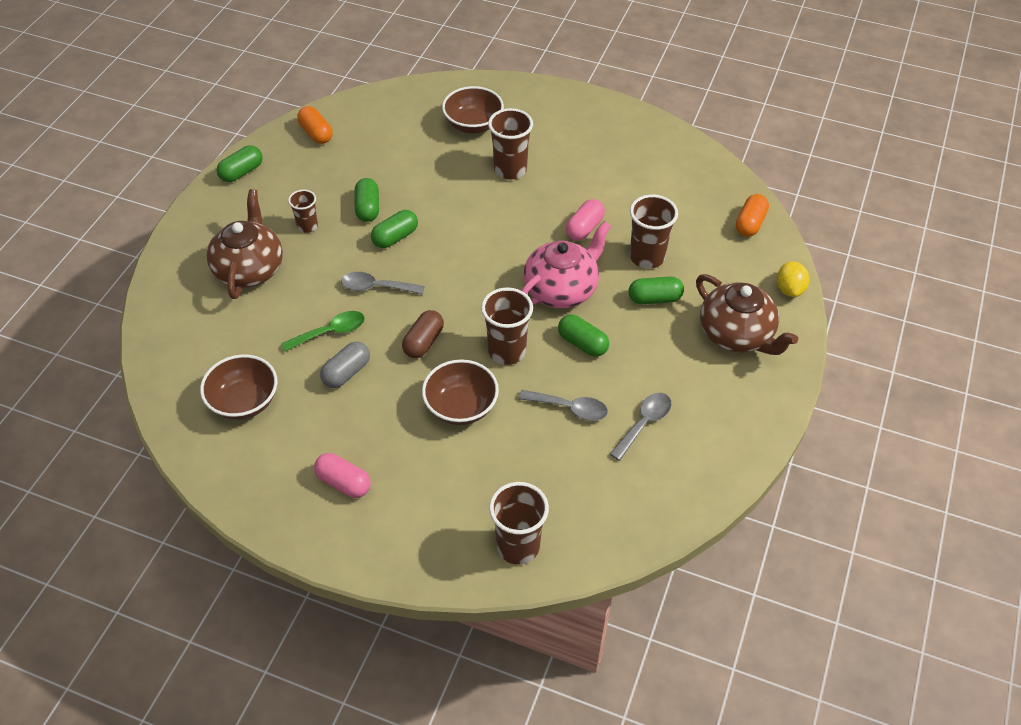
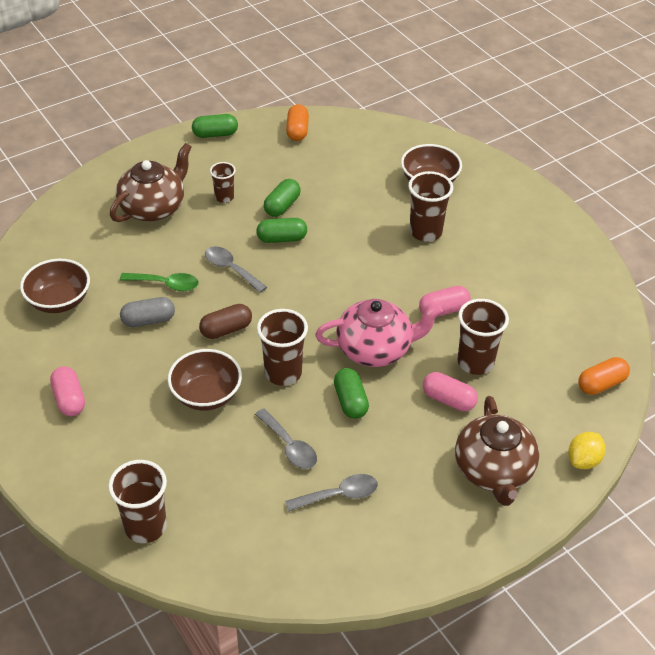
camera: 35 degrees right, 5 degrees down
green capsule [629,277,684,304] -> pink capsule [423,372,478,411]

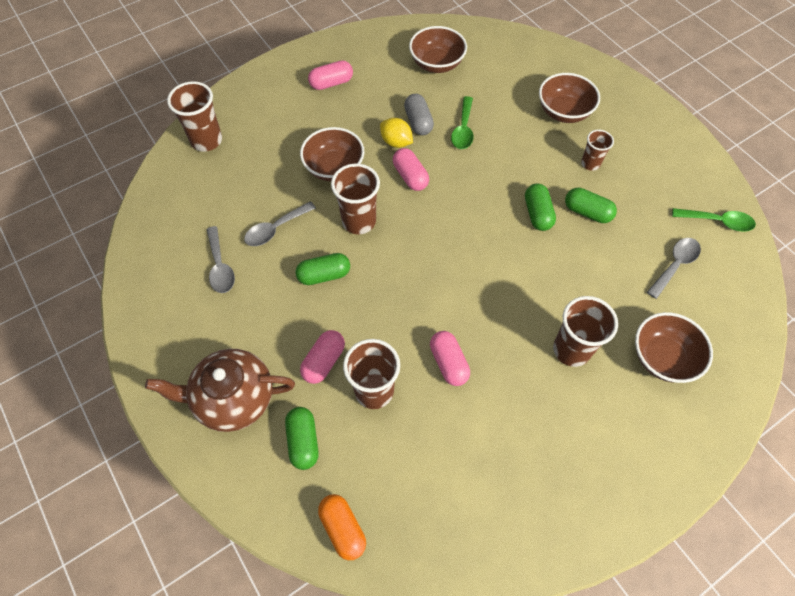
camera: 90 degrees right, 15 degrees up
brown teapot [110,143,192,222] -> brown bowl [539,73,600,123]
green capsule [192,114,238,138] -> green capsule moved to [285,407,319,470]
brown capsule [199,304,252,339] -> pink capsule [393,148,429,191]
grey spoon [205,246,267,293] -> grey spoon moved to [647,238,701,299]
orange capsule [286,104,309,141] -> green spoon [672,208,756,232]
pink teapot [315,299,443,367] -> none
yellow lemon [568,432,606,469] -> yellow lemon moved to [380,118,413,148]

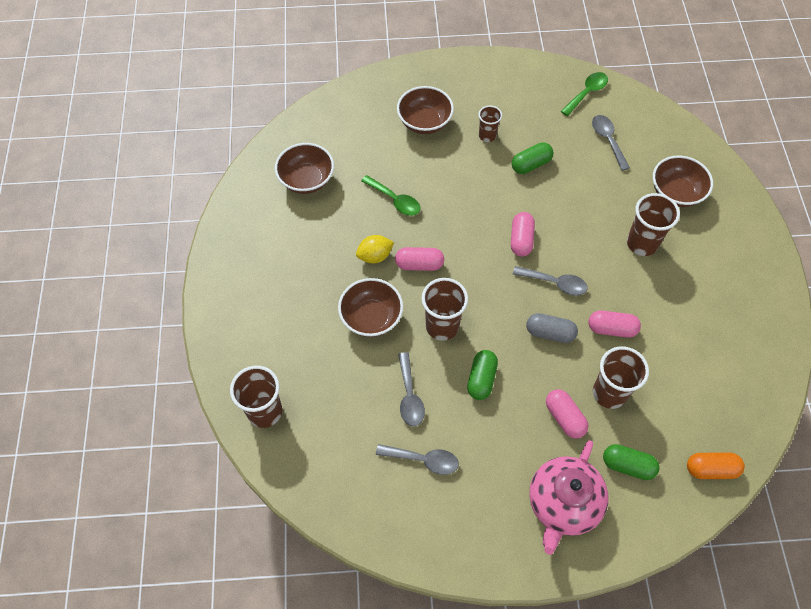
camera: 60 degrees left, 0 degrees up
brown teapot [145,349,295,432] -> pink teapot [529,440,608,555]
pink capsule [308,60,353,90] -> pink capsule moved to [511,212,535,257]
grey capsule [404,94,434,135] -> grey capsule moved to [526,313,578,343]
green capsule [525,183,556,231] -> none
none -> grey spoon [513,266,588,296]

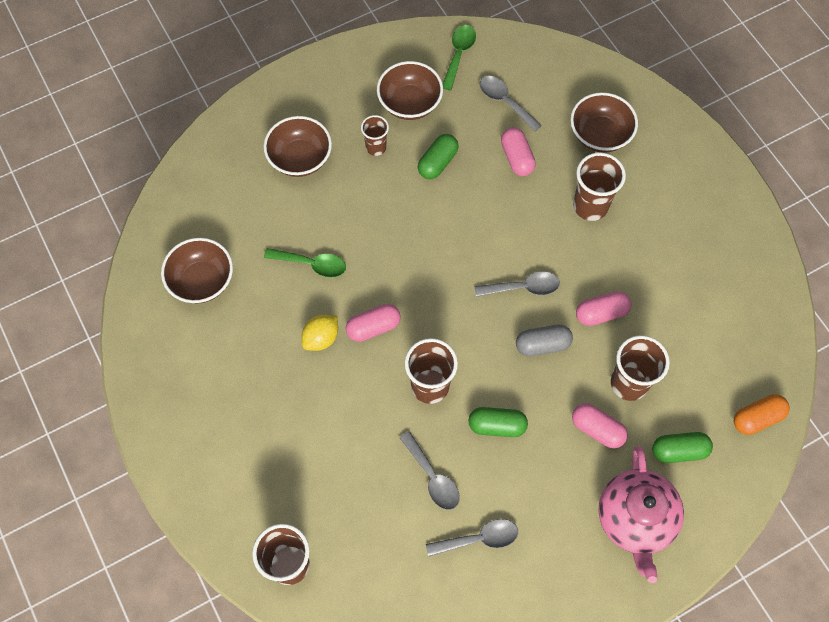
camera: 25 degrees left, 5 degrees up
brown bowl [338,278,403,337] -> brown bowl moved to [377,61,443,120]
green capsule [467,350,498,400] -> green capsule turned 75 degrees counterclockwise [468,407,528,437]
pink capsule [511,212,535,257] -> pink capsule moved to [501,127,536,176]

